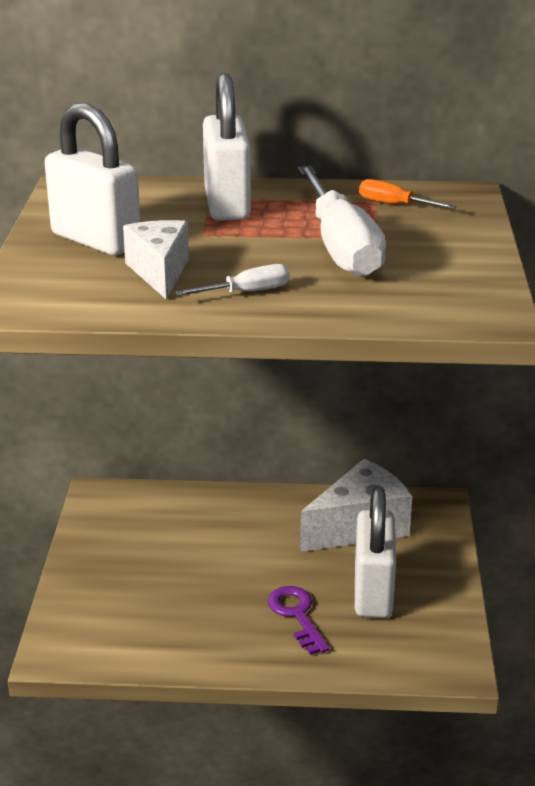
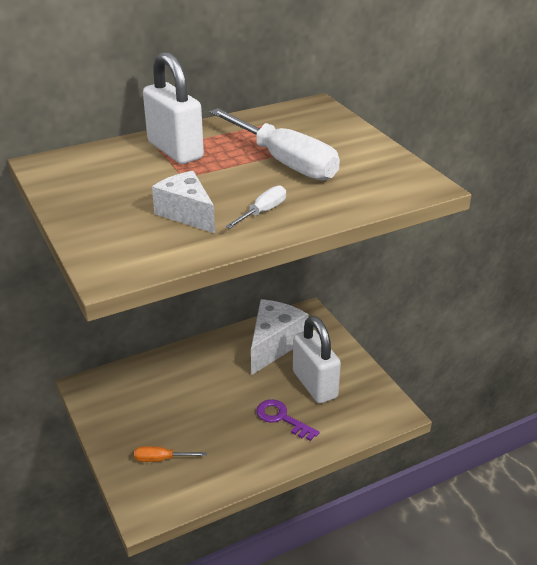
camera: 30 degrees left, 5 degrees up
white padlock [45,103,141,255] -> none
orange screwdriver [359,179,457,209] -> orange screwdriver moved to [134,446,206,462]

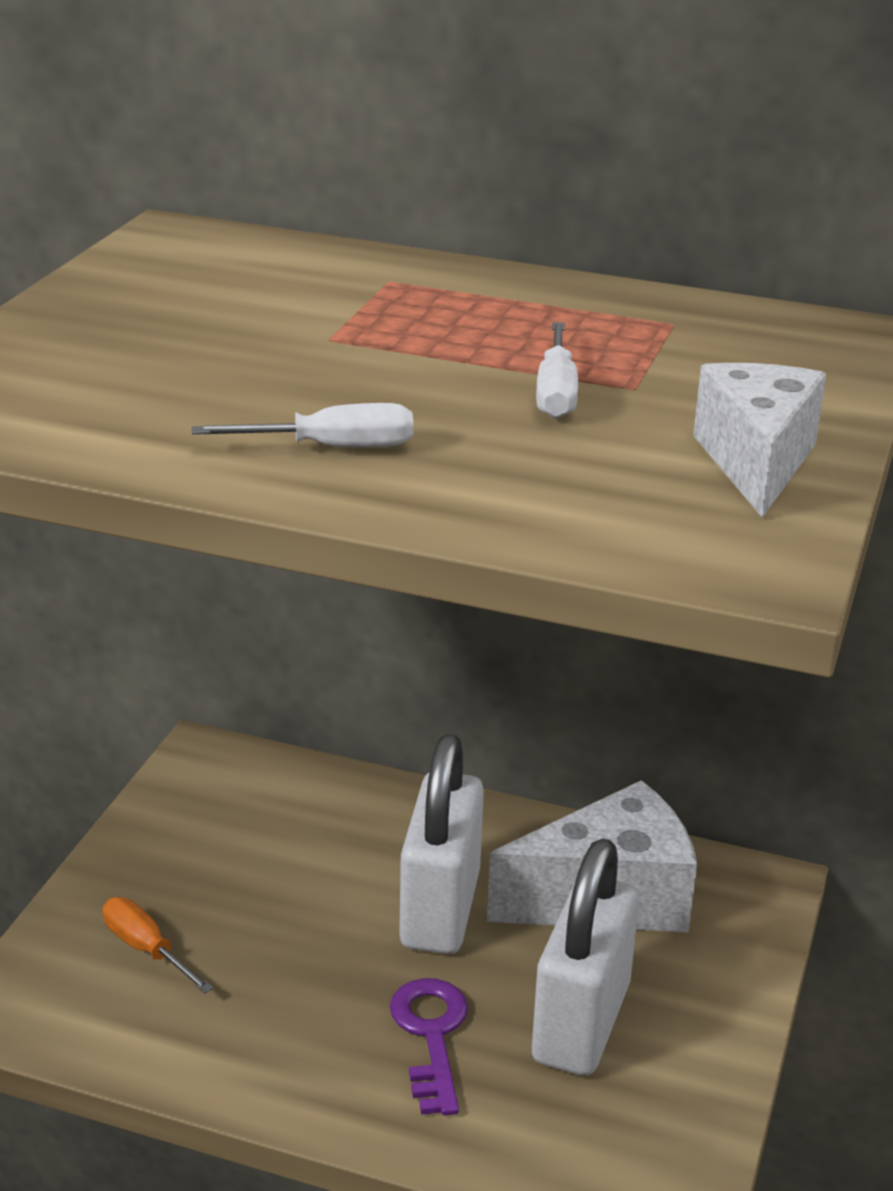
camera: 45 degrees right, 5 degrees down
white padlock [143,52,204,164] -> white padlock moved to [399,734,484,954]
white cheese [152,171,215,233] -> white cheese moved to [693,363,826,518]
white screwdriver [210,108,340,180] -> white screwdriver [536,322,578,419], size x0.45

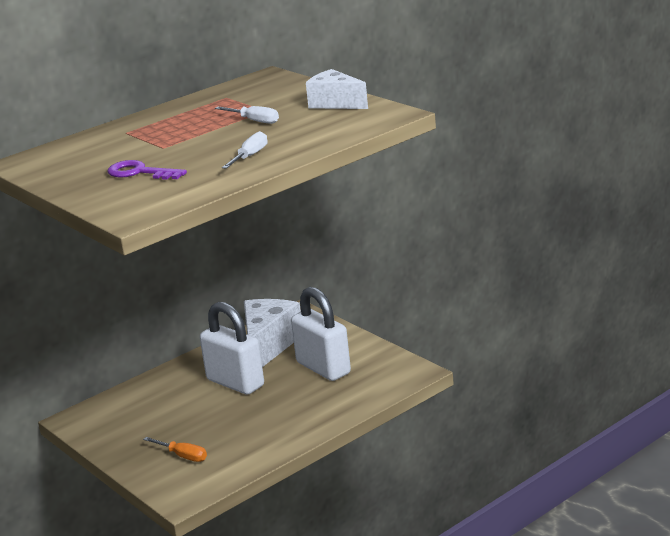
camera: 55 degrees left, 5 degrees down
orange screwdriver [103,897,213,993] -> orange screwdriver turned 135 degrees counterclockwise [143,437,207,462]
purple key [390,978,468,1115] -> purple key moved to [108,160,187,180]

